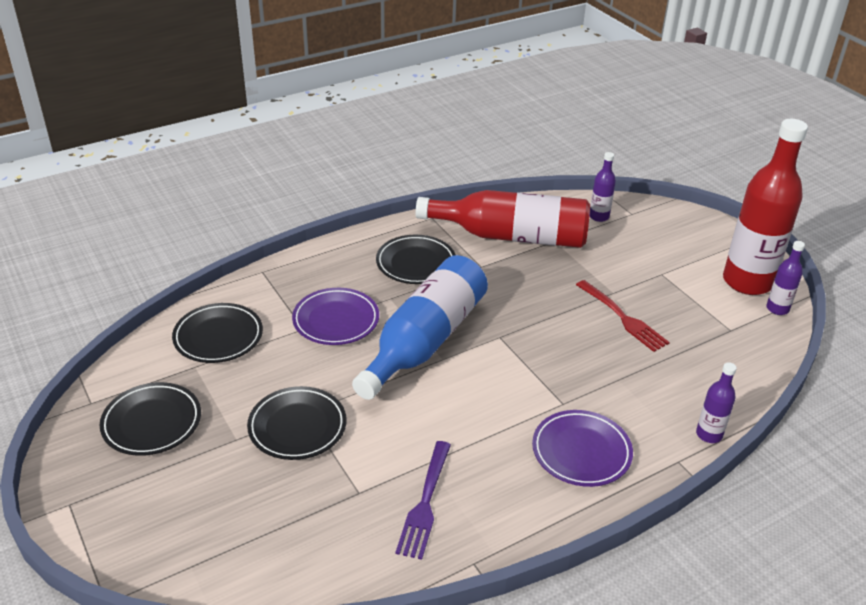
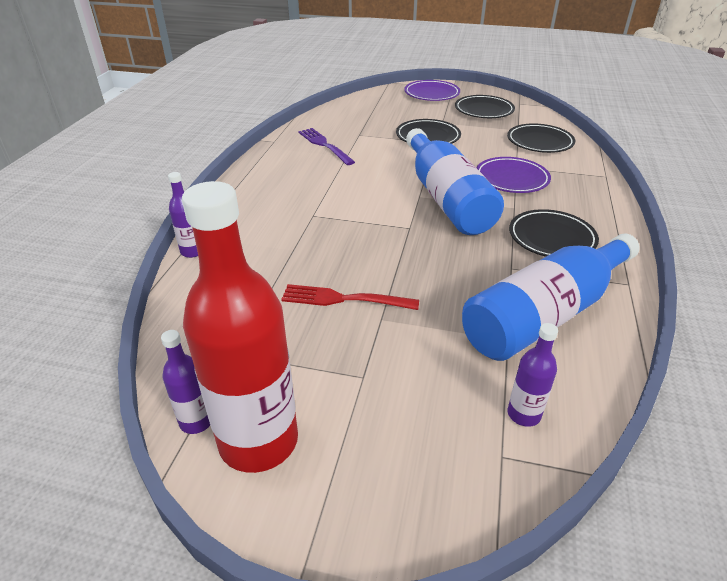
camera: 135 degrees right, 0 degrees up
red bottle [416,190,590,248] -> blue bottle [462,234,640,361]
purple plate [532,410,633,487] -> purple plate moved to [404,80,460,101]

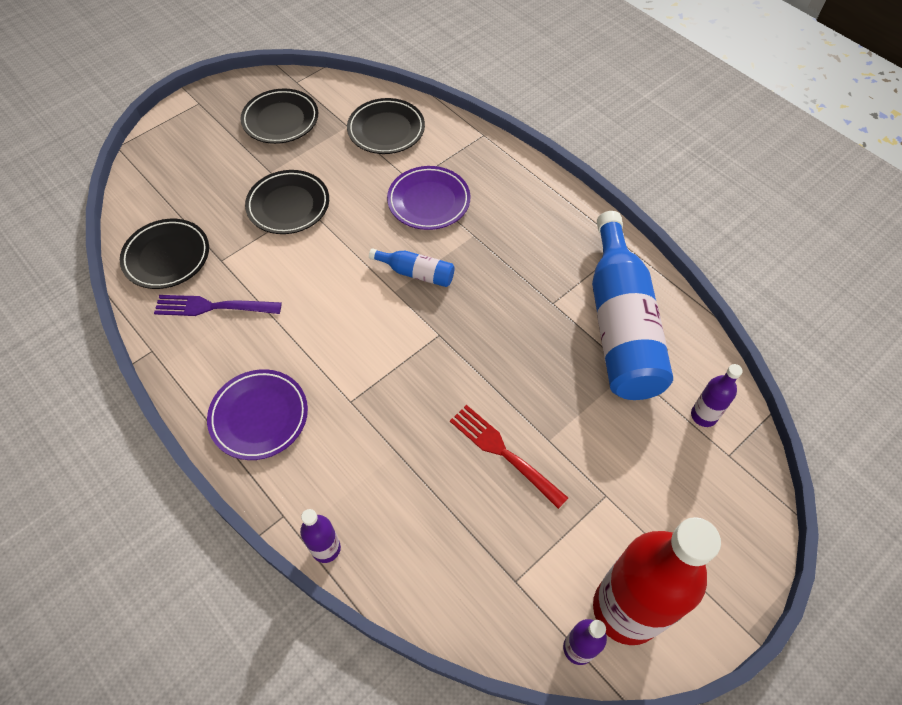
camera: 55 degrees left, 20 degrees up
red fork [281,284,419,310] -> red fork turned 90 degrees clockwise [450,405,568,509]
purple plate [404,80,460,101] -> purple plate moved to [207,369,308,460]
blue bottle [406,128,504,235] -> blue bottle [369,248,455,287], size x0.44
black plate [509,209,599,257] -> black plate moved to [120,219,209,289]

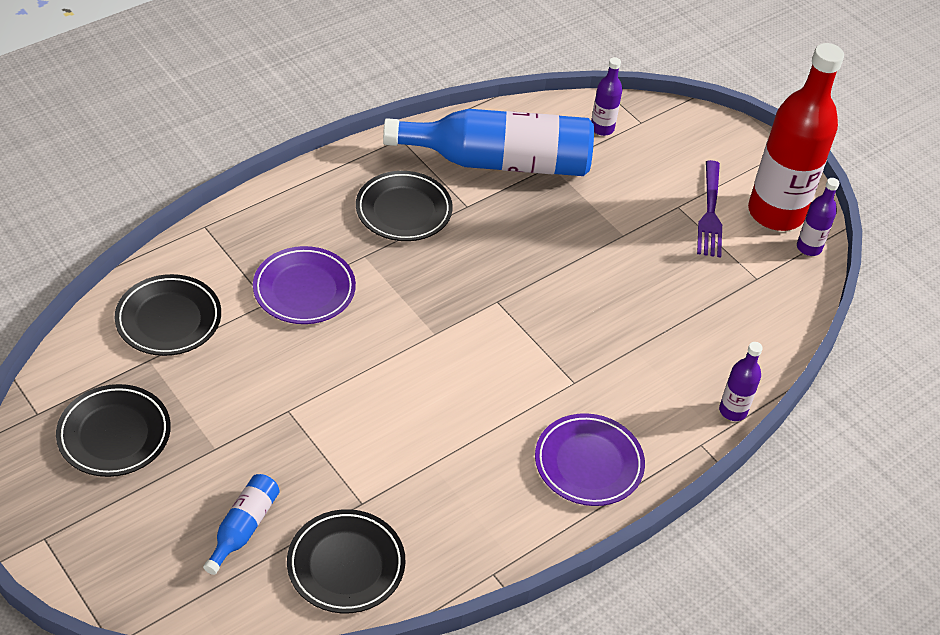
camera: 90 degrees left, 10 degrees down
purple fork [154,295,282,316] -> purple fork moved to [697,160,722,258]
black plate [245,170,329,234] -> black plate moved to [356,171,453,241]
blue bottle [369,248,455,287] -> blue bottle moved to [203,474,280,575]
red fork [450,405,568,509] -> none

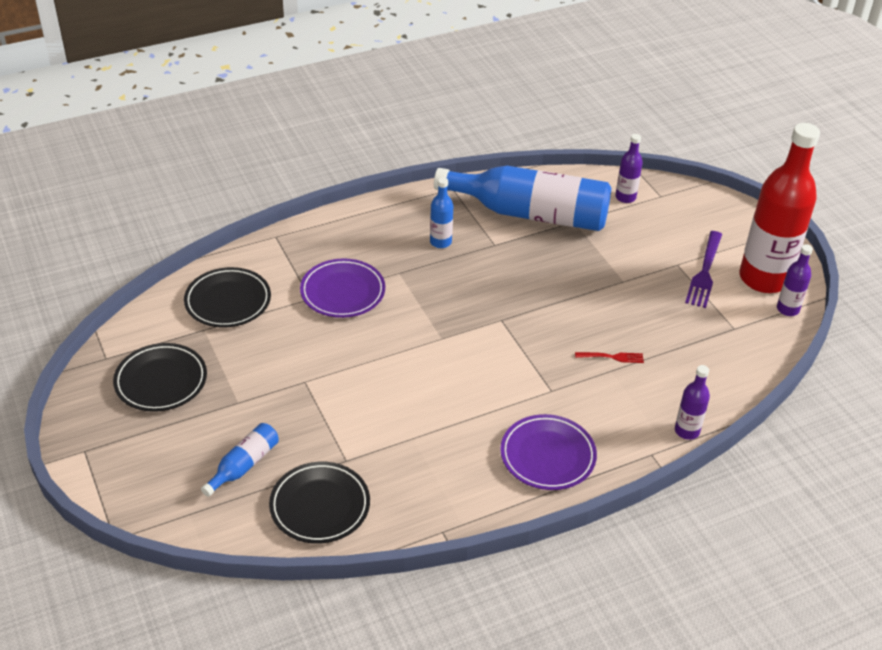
camera: 15 degrees right, 5 degrees down
black plate [356,171,453,241] -> blue bottle [430,177,453,248]
none -> red fork [575,352,644,363]

